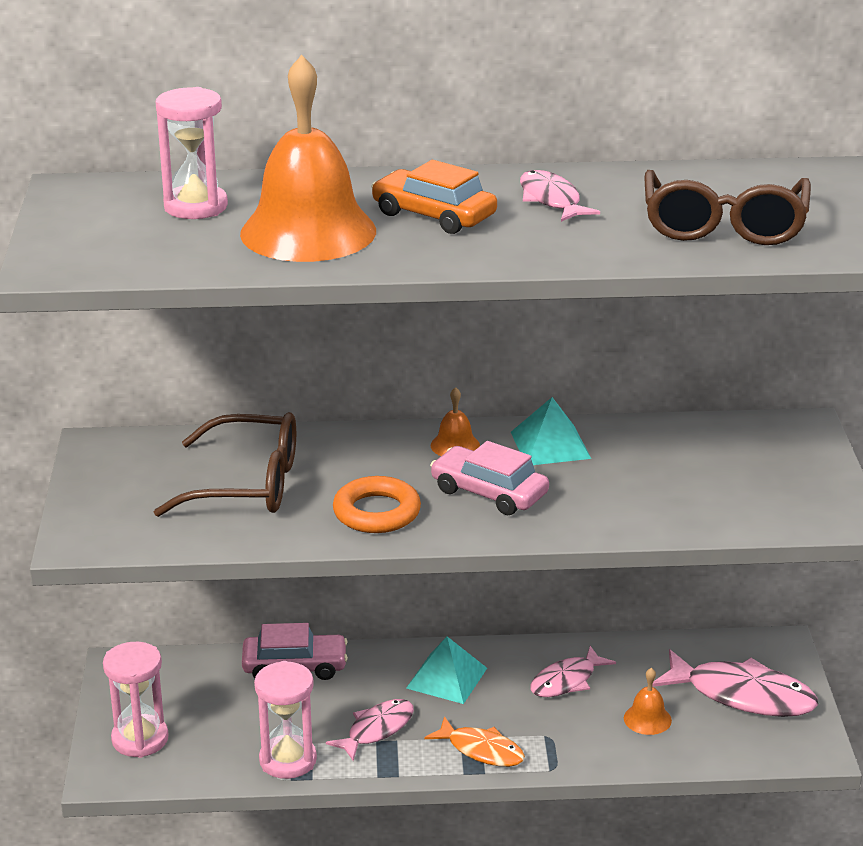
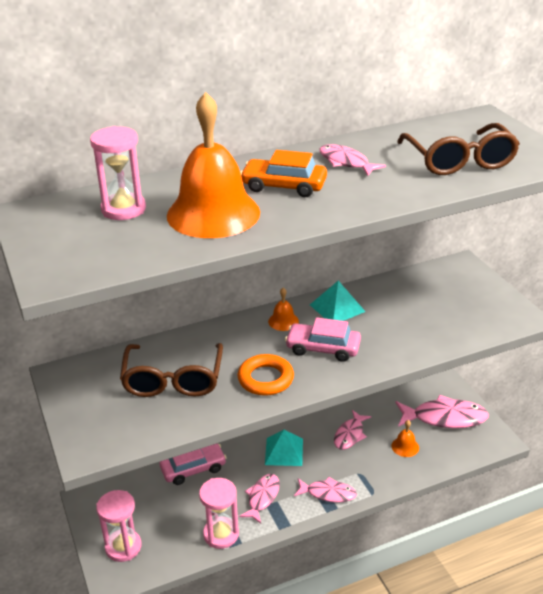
camera: 20 degrees left, 5 degrees up
brown glasses [154,412,296,517] -> brown glasses turned 105 degrees clockwise [120,343,223,397]
orange fish [424,716,525,767] -> pink fish [294,477,357,503]

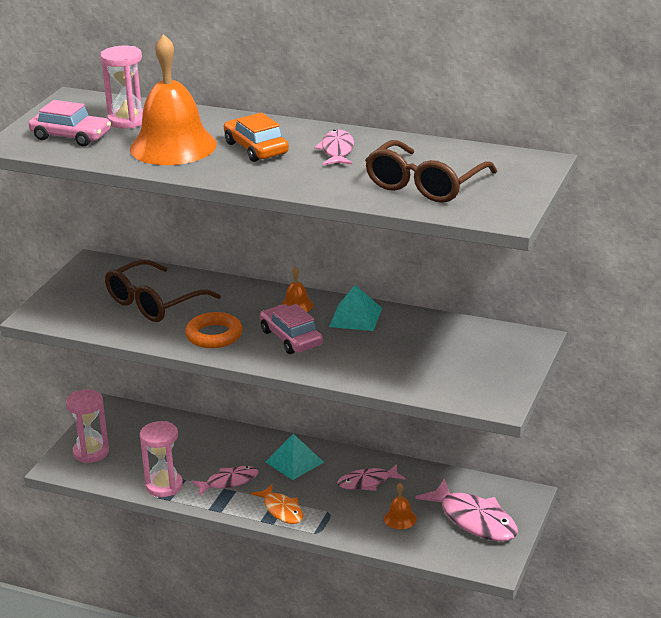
camera: 45 degrees right, 5 degrees down
pink car [159,443,227,485] -> pink car moved to [29,100,111,146]
pink fish [294,477,357,503] -> orange fish [251,484,303,524]

